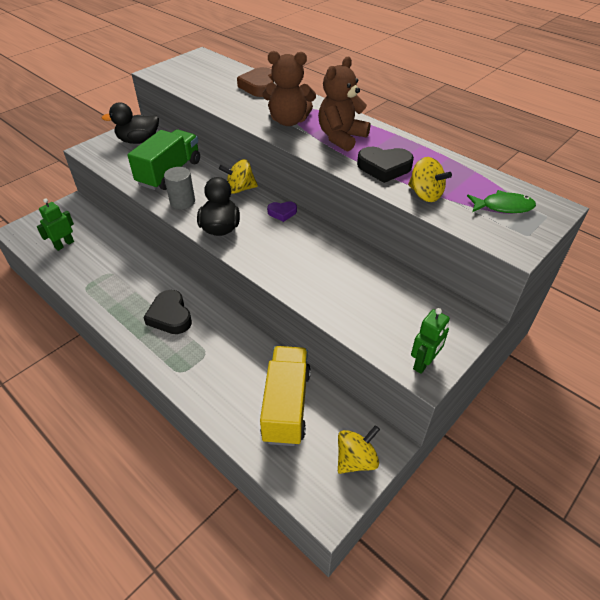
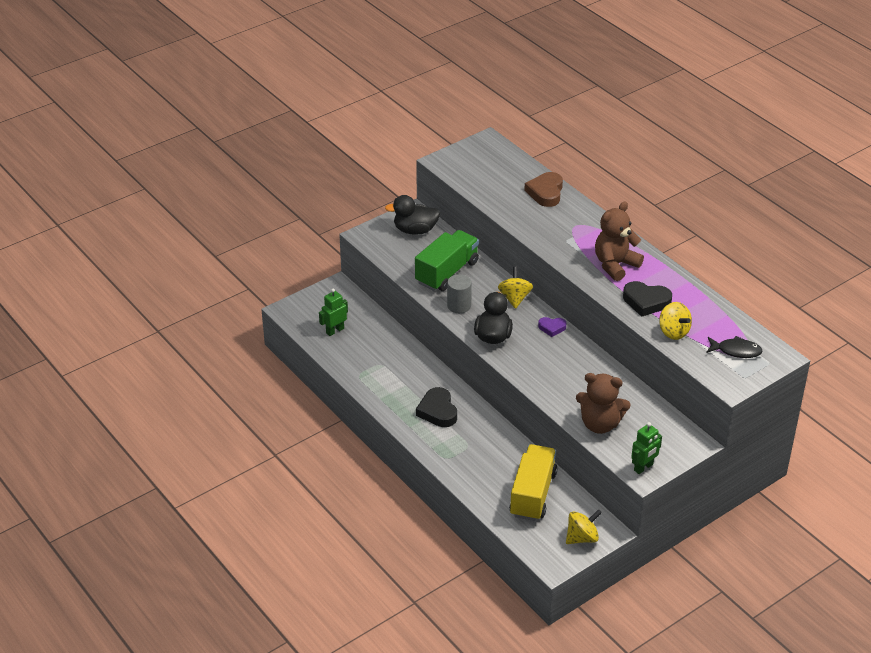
camera: 10 degrees right, 5 degrees down
yellow spinning top [219,159,258,194] -> yellow spinning top turned 90 degrees clockwise [498,266,533,309]
brown teddy bear [263,51,316,126] -> brown teddy bear moved to [576,373,631,434]
green fish [467,190,536,213] -> black fish [706,336,763,358]

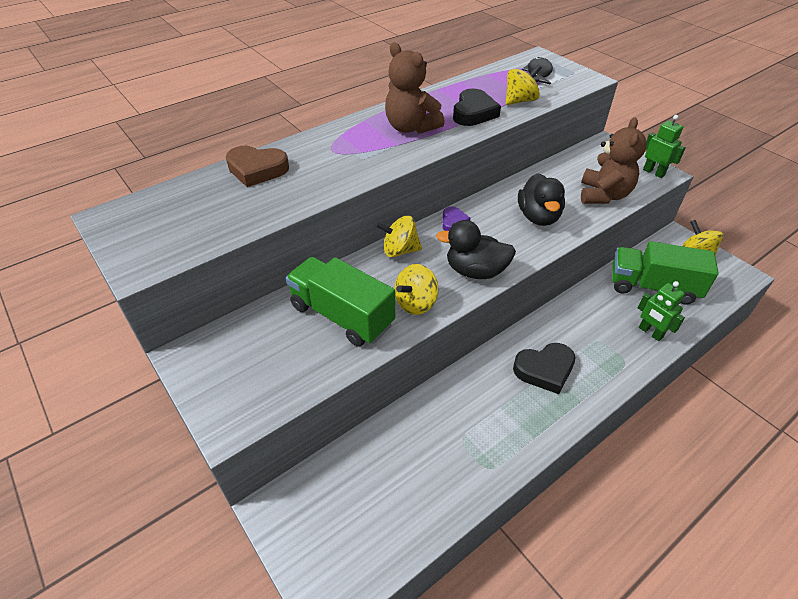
camera: 90 degrees left, 5 degrees up
green robot [319,289,348,336] -> green robot moved to [638,281,685,341]
black duck [385,195,440,235] -> black duck moved to [518,173,565,226]
grey cylinder [447,274,472,313] -> yellow spinning top [395,264,438,315]
yellow truck [509,444,558,521] -> green truck [612,241,718,305]

